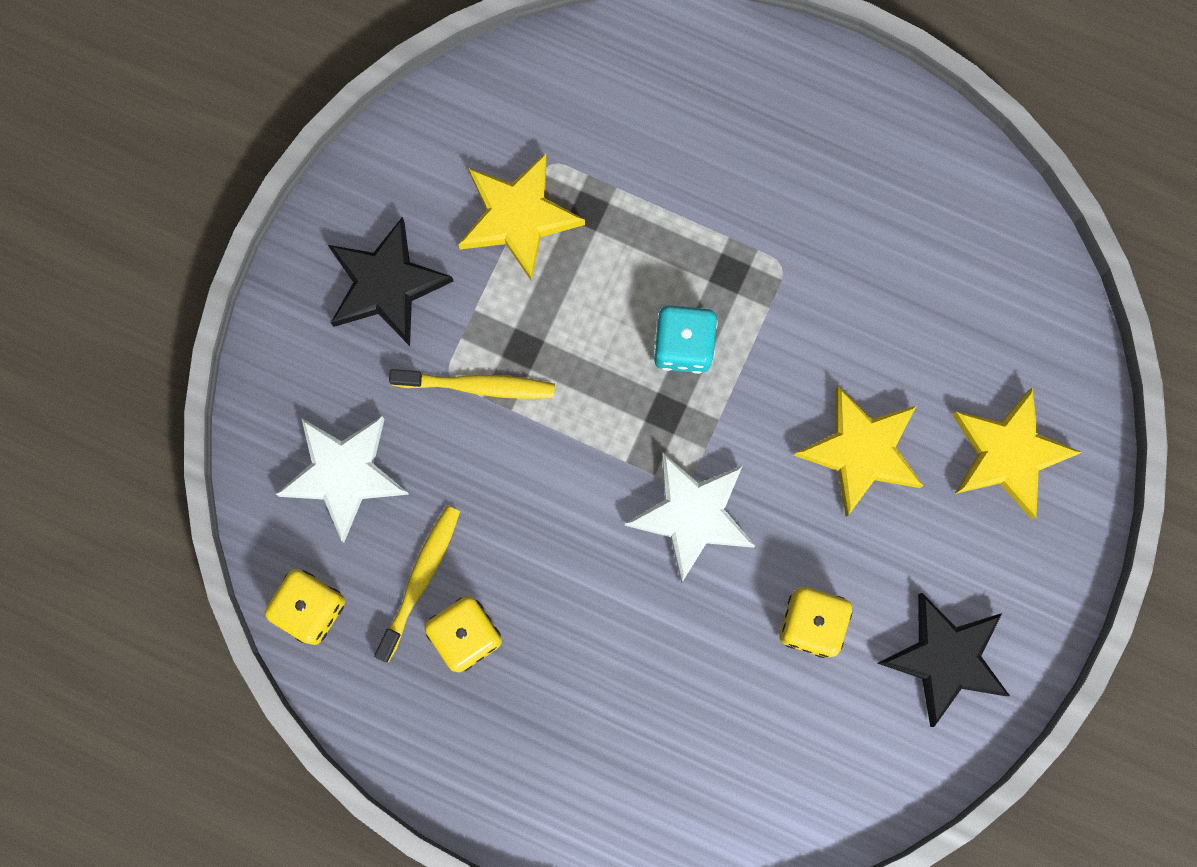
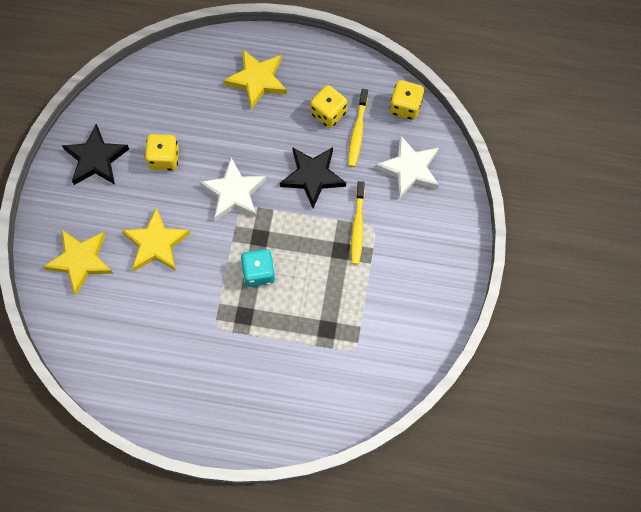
camera: 165 degrees right, 10 degrees down
black star [328,217,453,346] -> black star moved to [280,147,346,208]
yellow toothbrush [389,369,555,399] -> yellow toothbrush turned 75 degrees counterclockwise [351,181,365,265]
yellow star [458,153,585,281] -> yellow star moved to [224,50,287,110]

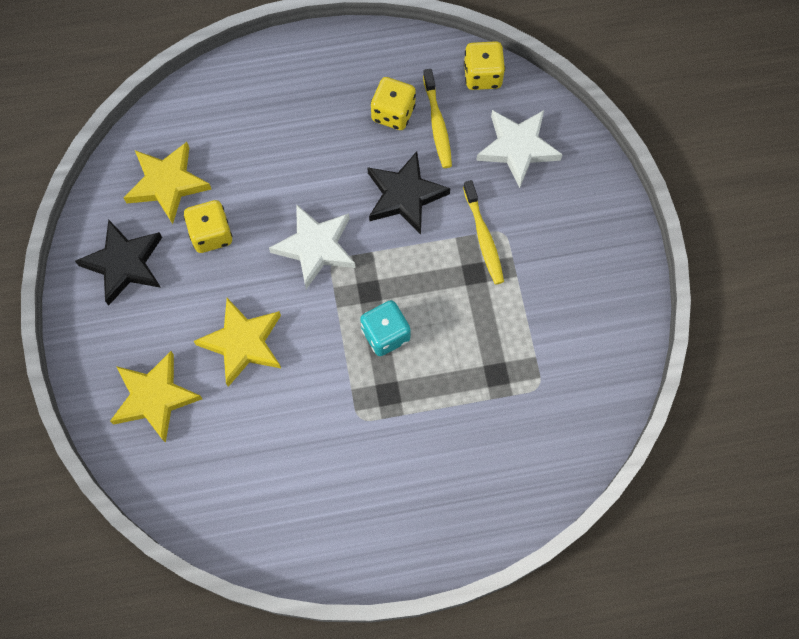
camera: 20 degrees left, 0 degrees up
yellow star [224,50,287,110] -> yellow star moved to [124,142,211,224]

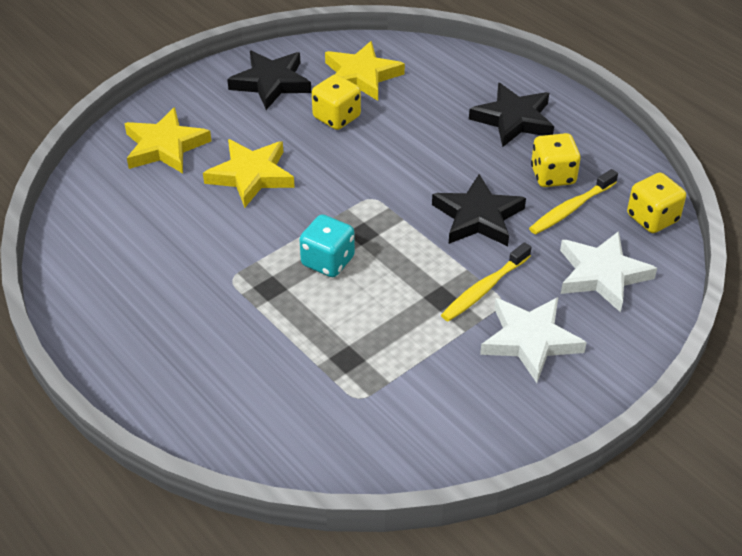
camera: 60 degrees right, 25 degrees down
white star [269,204,356,289] -> white star moved to [480,297,587,383]
none -> black star [469,83,554,147]

